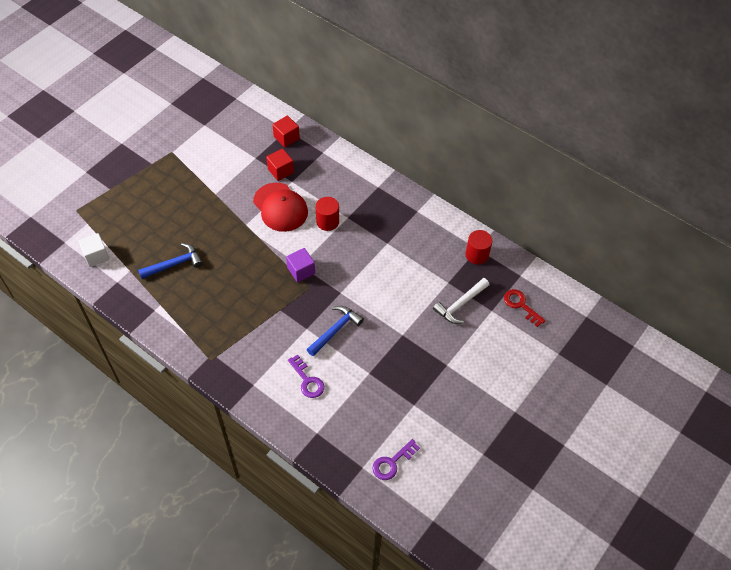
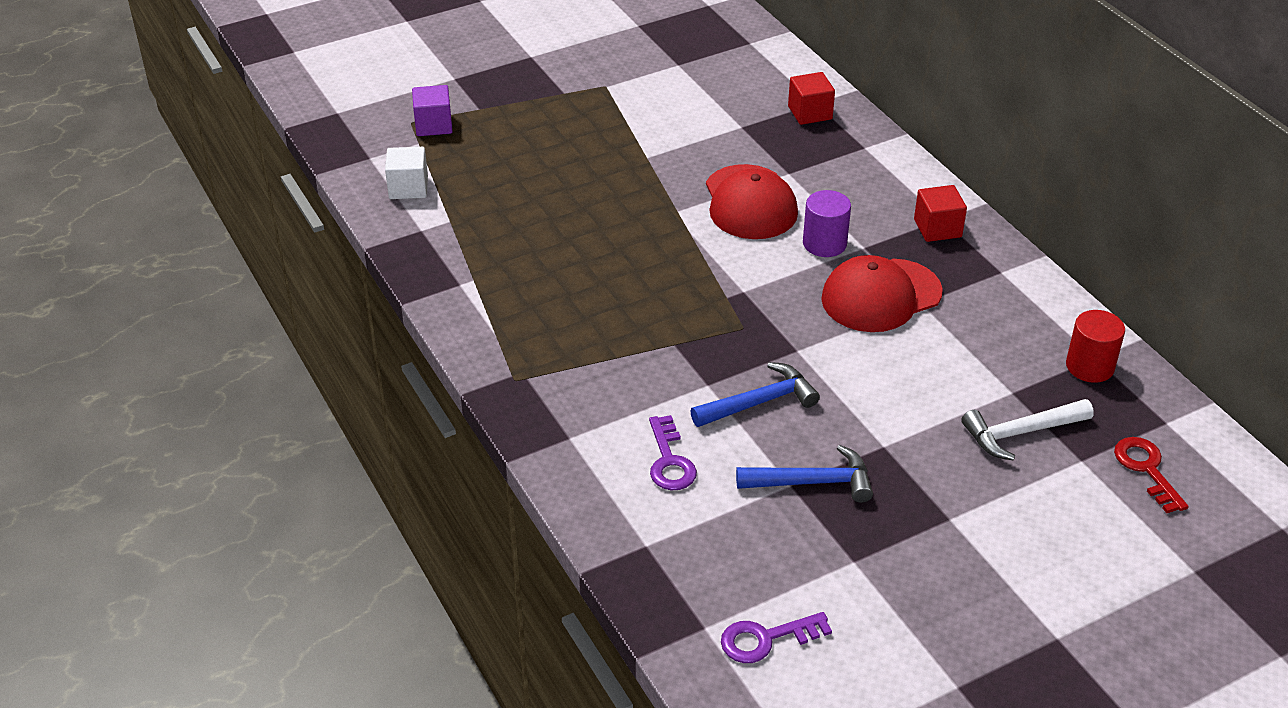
camera: 25 degrees right, 15 degrees down
blue hammer [138,243,203,279] -> blue hammer moved to [736,445,873,503]
red cube [266,148,294,181] -> red cube moved to [914,185,967,242]
purple cube [286,248,315,282] -> purple cube moved to [412,85,453,136]
red cylinder [315,197,339,231] -> purple cylinder [803,190,851,257]
none -> red cap [821,255,943,332]

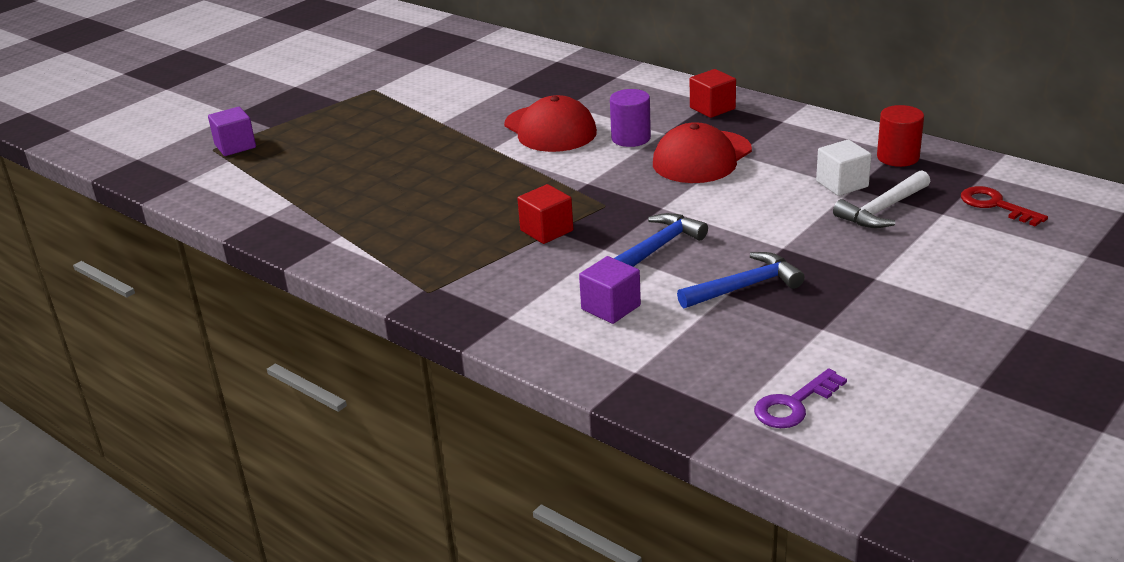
camera: 20 degrees left, 10 degrees down
white cube [385,147,428,199] -> white cube moved to [816,140,871,196]
purple key [649,415,697,490] -> purple cube [579,256,641,324]
red cube [788,72,835,125] -> red cube moved to [517,184,573,244]

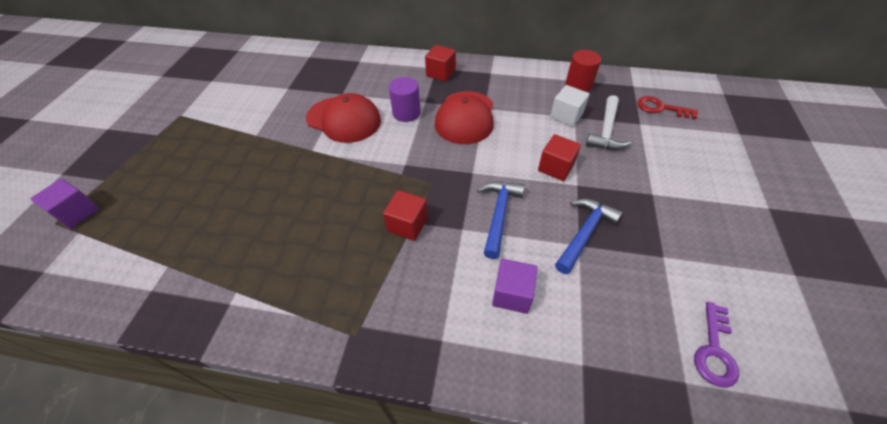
camera: 30 degrees left, 20 degrees up
none -> red cube [538,134,581,181]

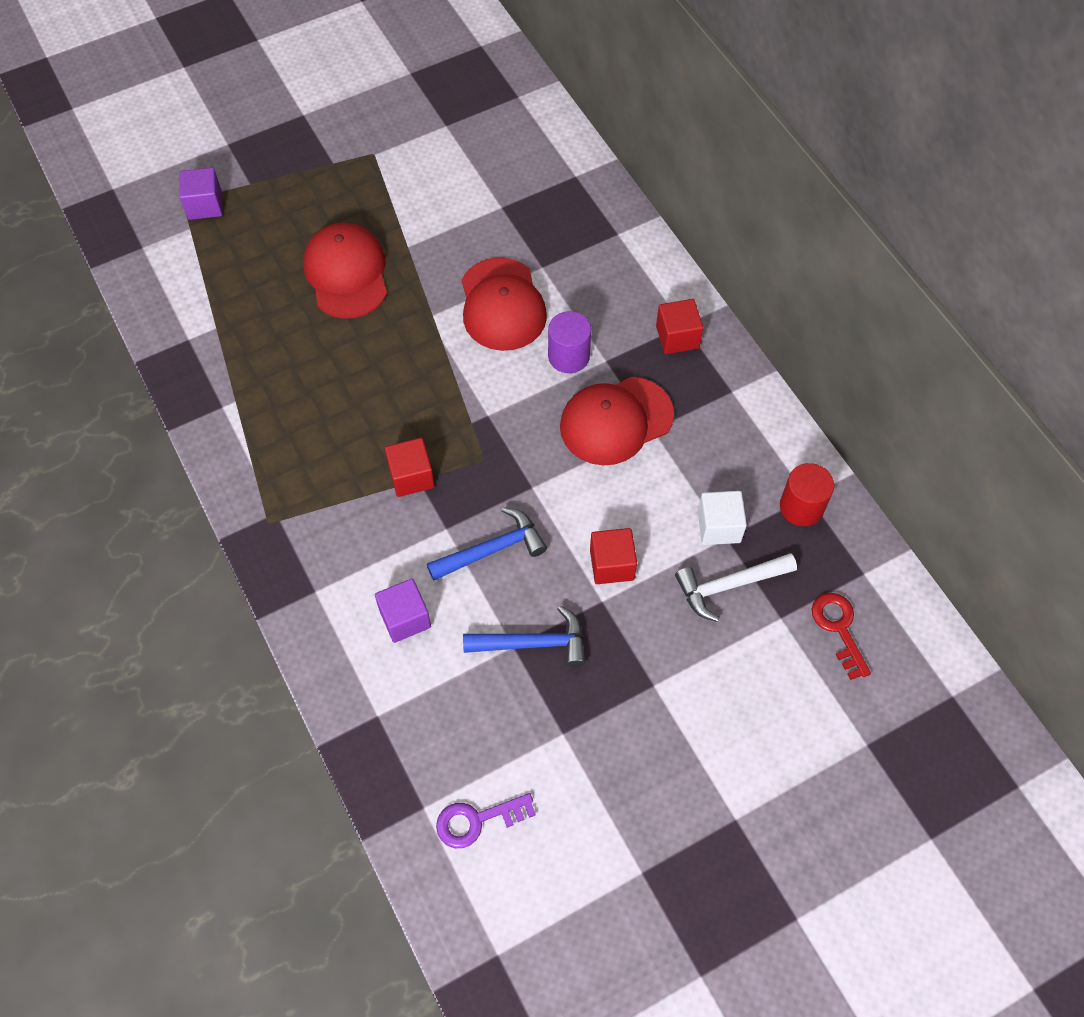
camera: 50 degrees right, 10 degrees up
none -> red cap [303,223,387,319]

